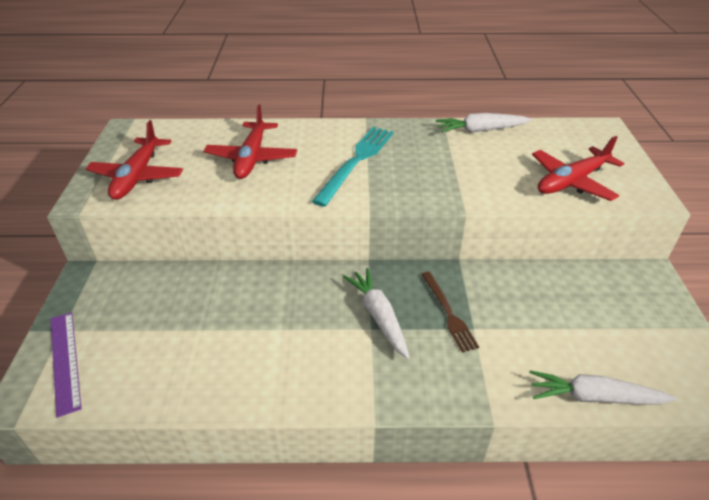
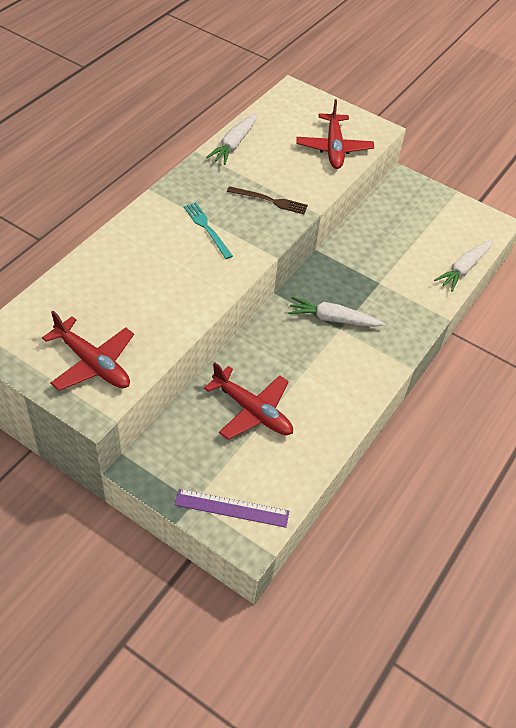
camera: 60 degrees left, 10 degrees up
red plane [203,105,297,179] -> red plane moved to [204,362,293,439]
turquoise fork [312,127,394,207] -> turquoise fork [184,202,233,259], size x0.62
brown fork [421,272,479,353] -> brown fork moved to [227,186,308,214]

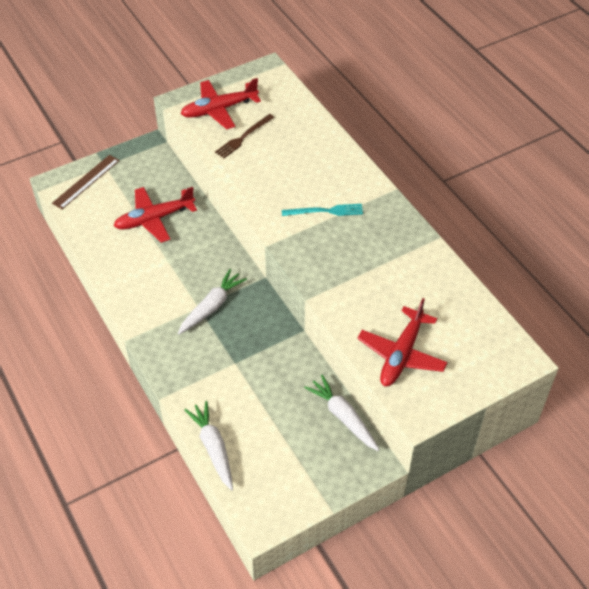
camera: 120 degrees right, 0 degrees up
purple ruler [175,489,289,528] -> brown ruler [52,155,119,209]
white carrot [206,113,257,165] -> white carrot moved to [304,375,379,451]
brown fork [227,186,308,214] -> brown fork moved to [215,114,275,158]
red plane [296,99,374,169] -> red plane turned 90 degrees counterclockwise [357,298,448,386]

